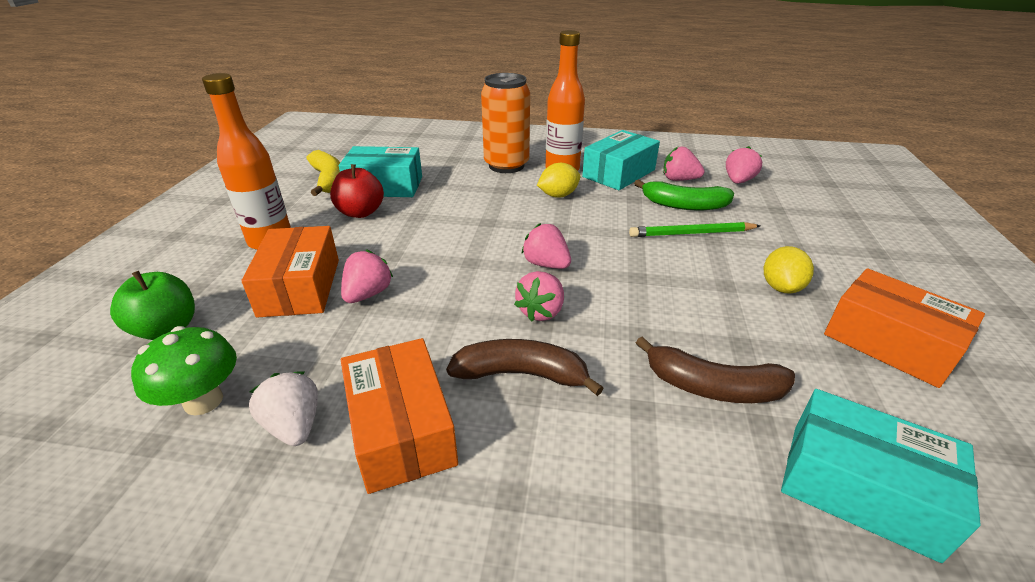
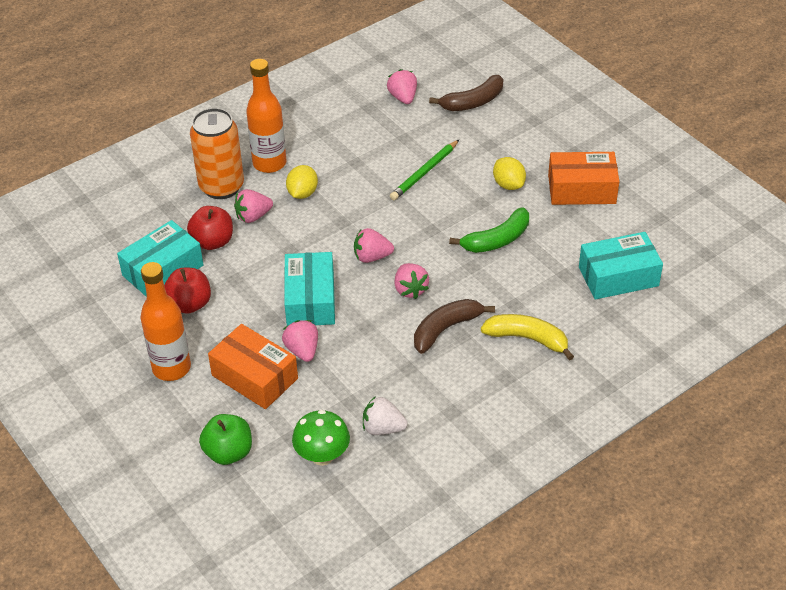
camera: 45 degrees left, 10 degrees up
yellow banana [306,150,340,196] -> yellow banana moved to [481,314,574,360]
orange box [341,338,458,494] -> none
turquoise box [582,130,660,190] -> turquoise box moved to [284,252,335,326]
green banana [634,179,734,210] -> green banana moved to [449,207,529,253]
brown banana [636,337,795,403] -> brown banana moved to [429,75,503,111]
pink strawberry [663,147,705,181] -> pink strawberry moved to [234,189,273,223]
none -> red apple [187,206,233,250]

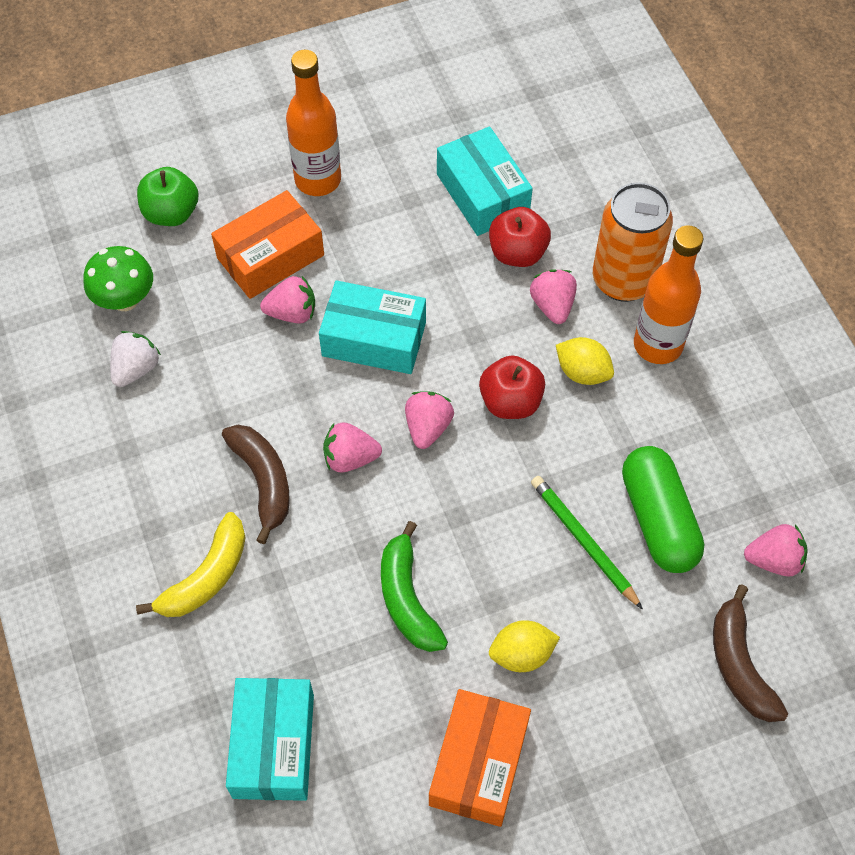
camera: 105 degrees right, 15 degrees up
red apple [164,268,211,314] -> red apple moved to [479,355,545,419]
none -> green capsule [622,446,704,573]

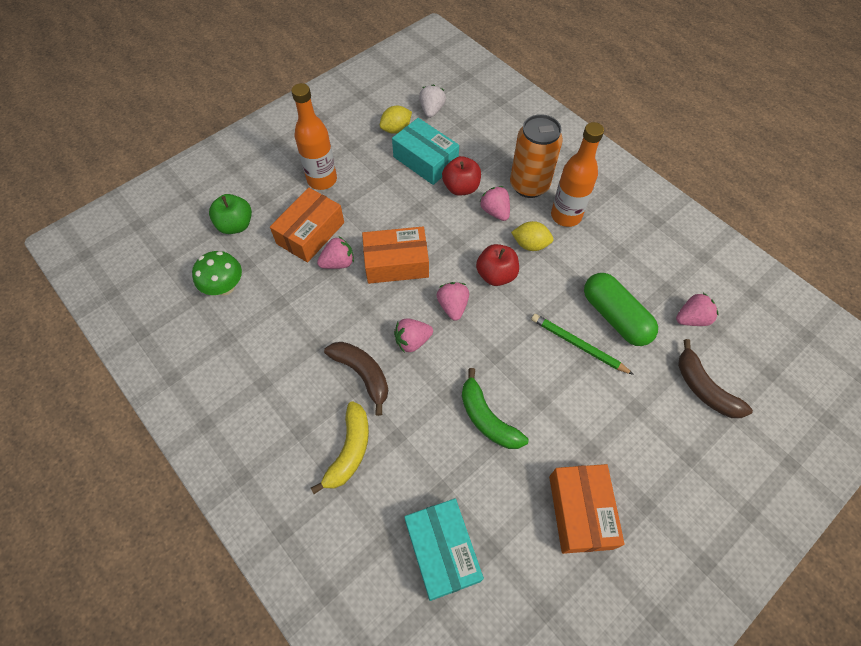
camera: 20 degrees left, 0 degrees up
white strawberry [110,331,161,387] -> white strawberry moved to [419,85,446,118]
turquoise box [319,281,426,374] -> orange box [362,227,429,284]
yellow lemon [489,620,560,672] -> yellow lemon moved to [380,106,412,134]

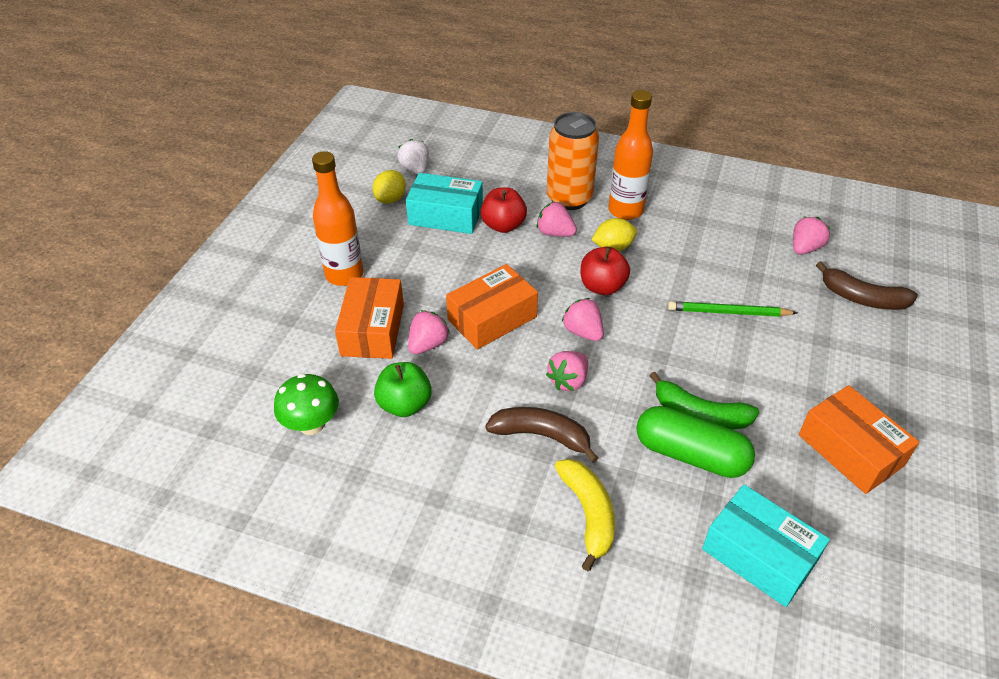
camera: 30 degrees left, 15 degrees down
green apple [209,194,252,234] -> green apple moved to [374,362,432,417]
green capsule [584,273,658,346] -> green capsule moved to [636,406,755,478]

